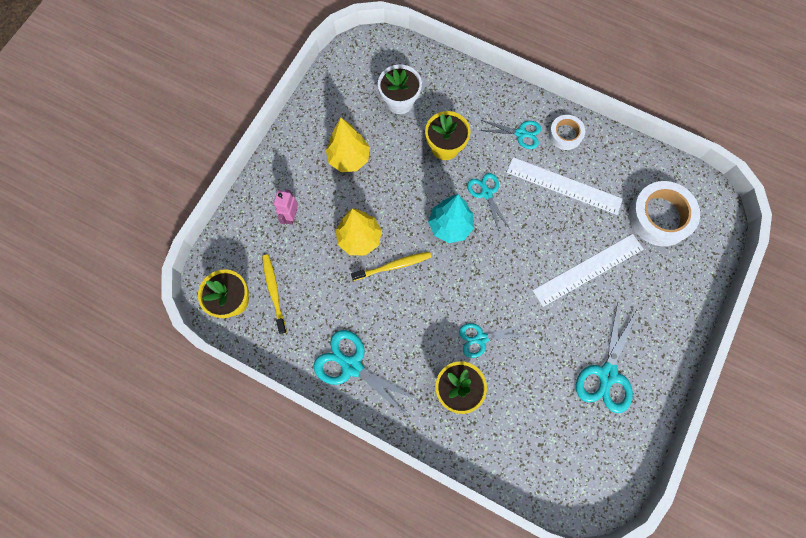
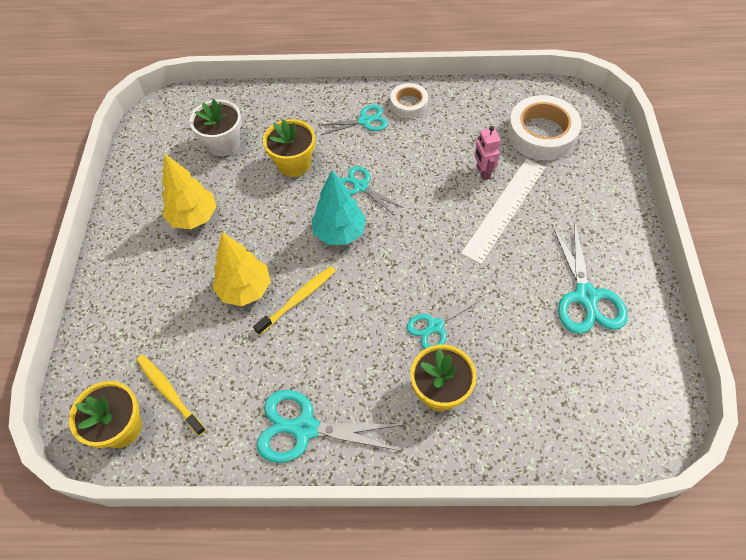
camera: 25 degrees left, 15 degrees down
pink robot [274,189,298,225] -> pink robot moved to [474,126,500,180]
white ruler [507,157,623,215] -> none

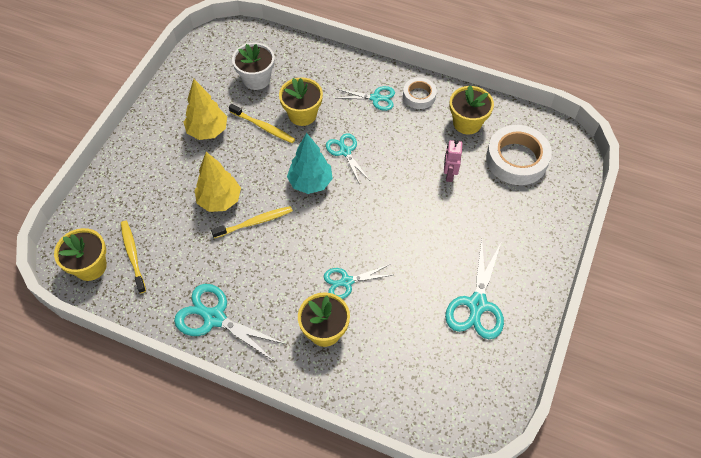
camera: 20 degrees right, 0 degrees up
white ruler [461,159,545,264] -> none
none -> yellow toothbrush [229,104,295,143]
none -> yellow flower pot [450,85,494,135]

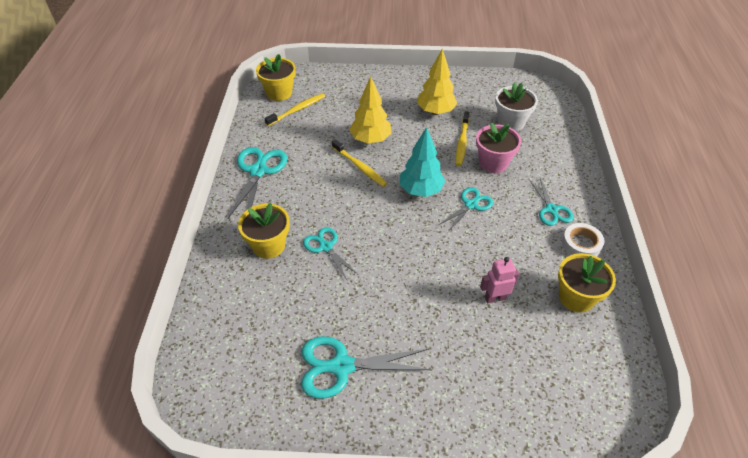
camera: 70 degrees right, 10 degrees down
yellow flower pot [279,77,323,126] -> pink flower pot [476,123,521,173]
white tape [486,125,552,185] -> none

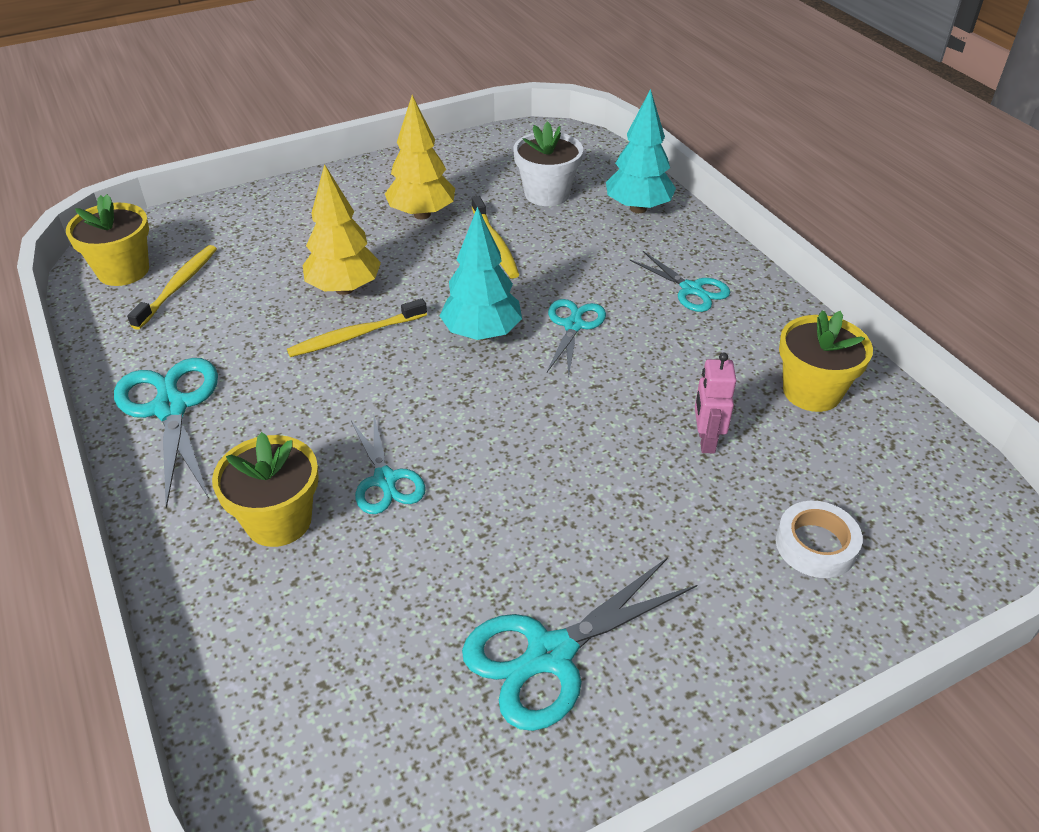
camera: 30 degrees left, 5 degrees down
turquoise scissors [303,227,357,280] -> turquoise scissors turned 135 degrees counterclockwise [351,416,426,514]
yellow toothbrush [332,139,387,187] -> yellow toothbrush turned 135 degrees clockwise [287,299,427,357]
pink flower pot [476,123,521,173] -> none
pink robot [480,257,519,303] -> pink robot turned 45 degrees counterclockwise [695,352,737,453]
white tape [562,223,605,257] -> white tape moved to [776,501,863,578]
none -> turquoise tree [606,89,676,213]

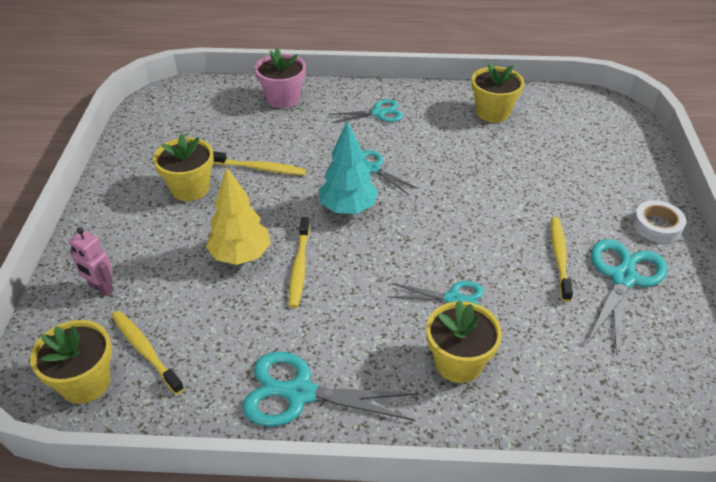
camera: 60 degrees left, 0 degrees up
yellow tree [385,95,455,219] -> yellow flower pot [153,134,214,201]
turquoise scissors [462,557,697,731] -> turquoise scissors turned 150 degrees counterclockwise [587,239,668,356]
white flower pot [513,121,583,206] -> none
turquoise tree [606,89,676,213] -> pink flower pot [255,48,306,108]
pink robot [695,352,737,453] -> pink robot moved to [69,227,114,296]
white tape [776,501,863,578] -> white tape moved to [633,200,686,243]
none -> yellow toothbrush [551,217,573,302]

